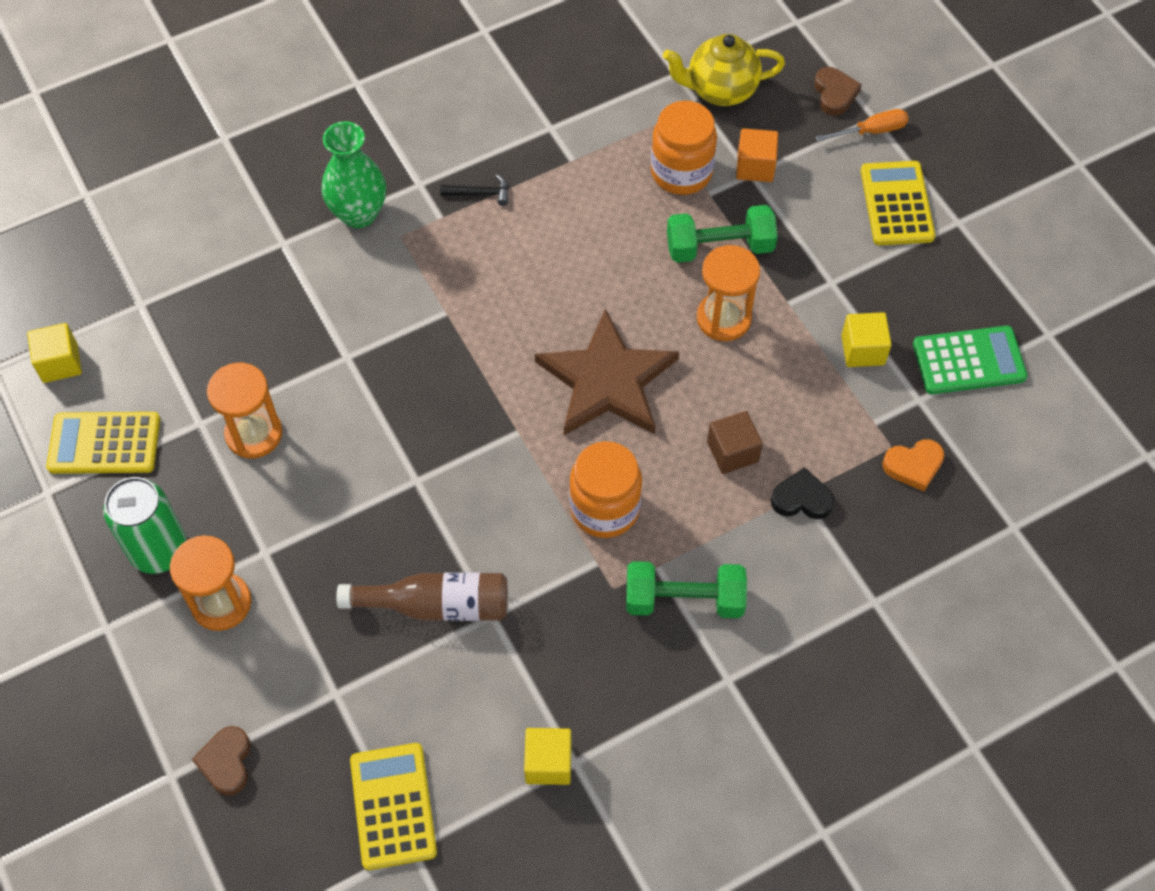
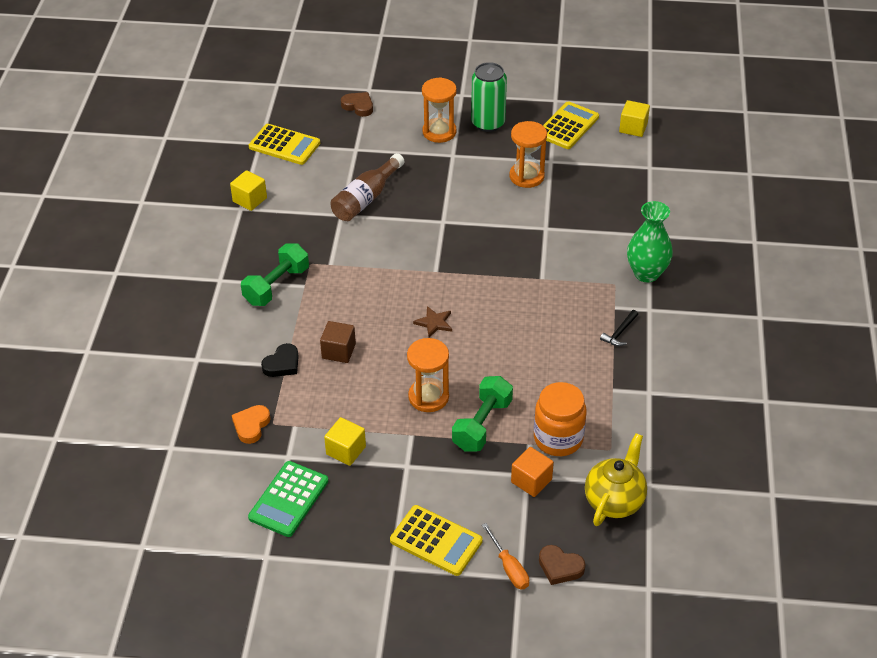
camera: 125 degrees right, 15 degrees down
brown star [535,309,679,435] -> brown star [413,306,452,338], size x0.40
orange jar [569,441,642,538] -> none
orange screwdriver [816,109,909,142] -> orange screwdriver turned 45 degrees counterclockwise [482,523,529,589]

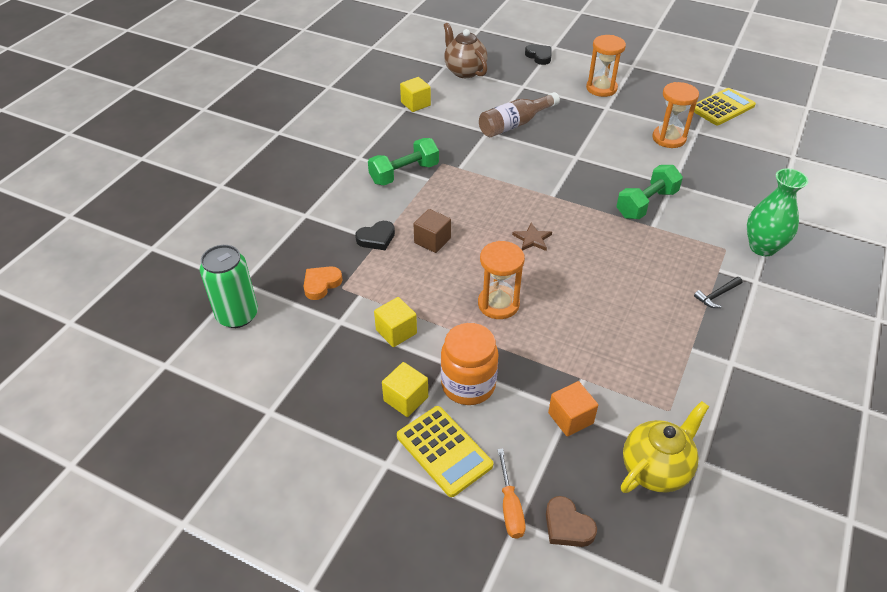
camera: 20 degrees right, 0 degrees up
green calculator [248,461,329,537] -> none
yellow calculator [249,124,320,165] -> brown teapot [444,23,487,78]
brown heart [341,92,373,117] -> black heart [525,44,551,65]
green dumbbell [452,376,513,451] -> green dumbbell moved to [616,165,683,219]
green can [471,62,507,132] -> green can moved to [200,245,258,328]
orange jar [534,382,587,456] -> orange jar moved to [441,323,498,405]
yellow cube [619,100,650,137] -> yellow cube moved to [382,362,428,417]

